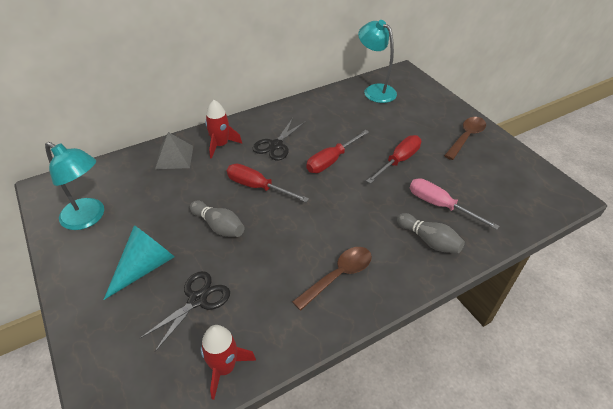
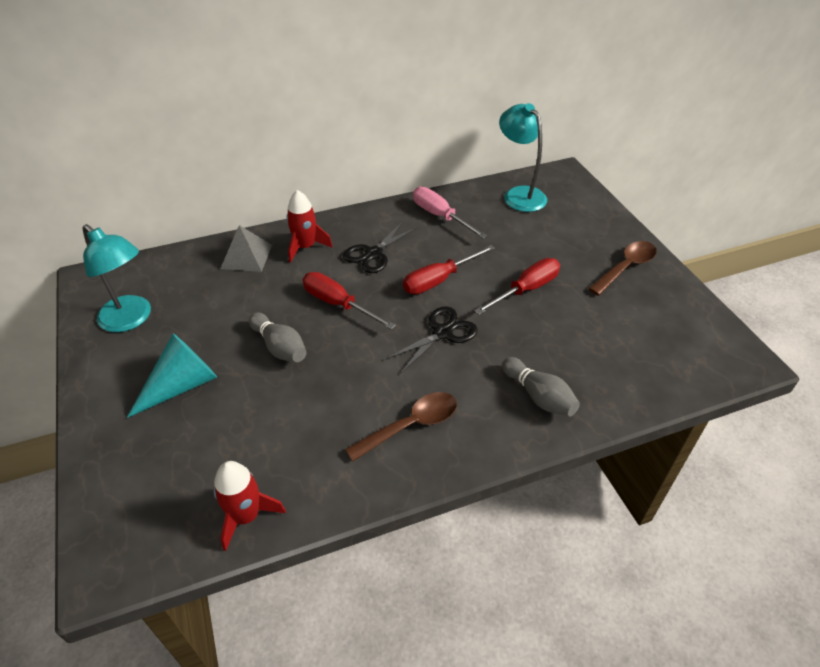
camera: 10 degrees right, 0 degrees up
black scissors [139,271,230,352] -> black scissors moved to [385,306,478,373]
pink screwdriver [410,178,500,230] -> pink screwdriver moved to [413,187,488,239]

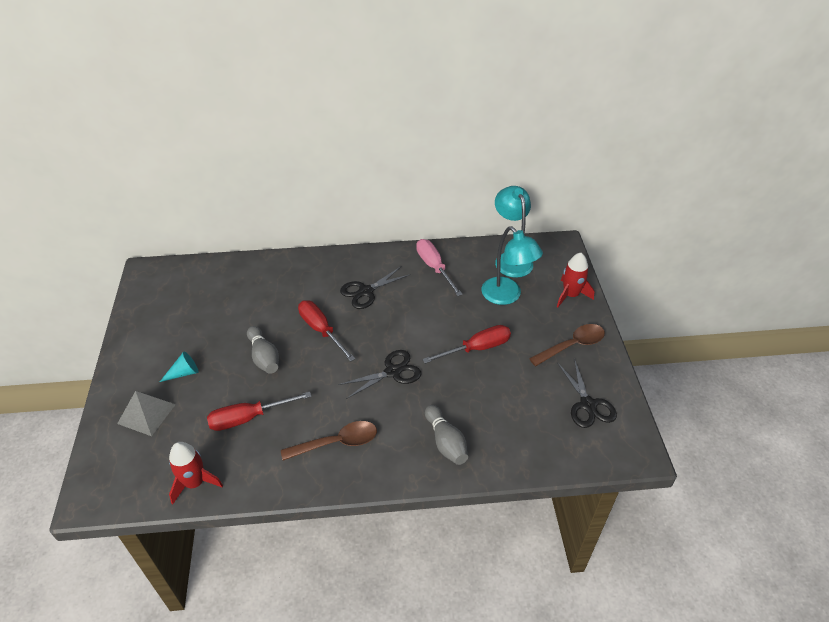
camera: 15 degrees right, 0 degrees up
turquoise lamp [83,224,151,332] -> turquoise lamp moved to [481,226,543,305]
turquoise cone [127,333,217,418] -> turquoise cone [160,352,198,382], size x0.55
grey pyramid [220,225,272,272] -> grey pyramid moved to [117,391,176,436]
red rocket [286,190,333,263] -> red rocket moved to [557,253,595,307]
red screwdriver [403,245,495,294] -> red screwdriver moved to [207,392,312,431]
none -> black scissors [557,358,617,428]

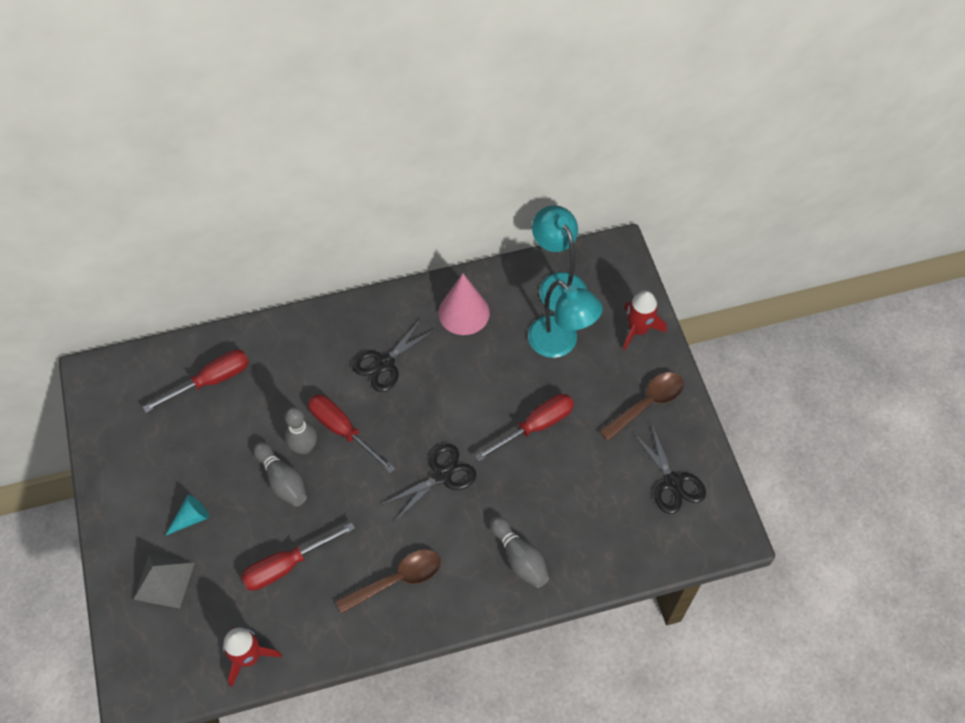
camera: 10 degrees left, 15 degrees up
pink screwdriver [416,239,463,296] -> pink cone [439,274,490,335]
none -> red screwdriver [143,350,249,413]
none -> grey bowling pin [285,407,317,455]

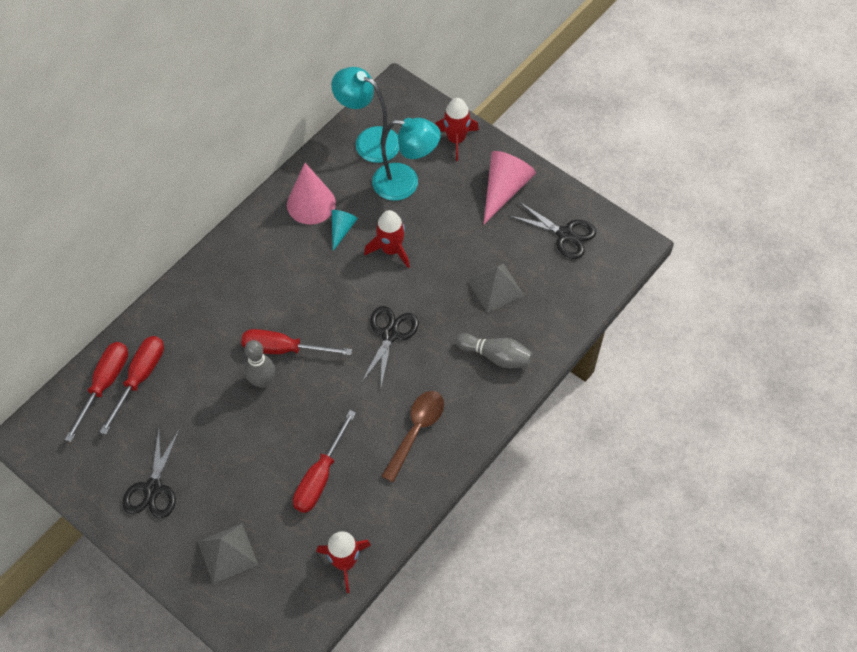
camera: 35 degrees left, 0 degrees up
turquoise cone [165,495,209,536] -> turquoise cone moved to [332,210,358,251]
grey bowling pin [253,442,307,506] -> none
black scissors [352,318,436,392] -> black scissors moved to [123,429,180,518]
red screwdriver [475,394,574,461] -> red screwdriver moved to [65,342,128,442]
brown spoon [599,372,684,441] -> pink cone [483,151,536,225]
none -> red rocket [364,210,410,268]
none -> grey pyramid [467,264,524,313]

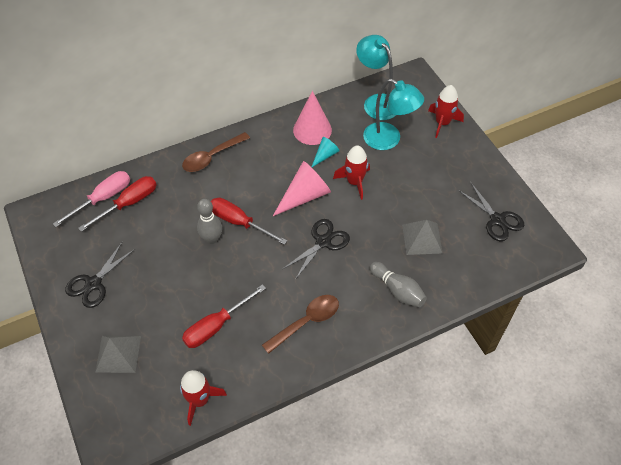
camera: 25 degrees right, 5 degrees down
red screwdriver [65,342,128,442] -> pink screwdriver [53,171,130,227]
pink cone [483,151,536,225] -> pink cone moved to [273,161,331,216]
none -> brown spoon [182,132,250,172]

